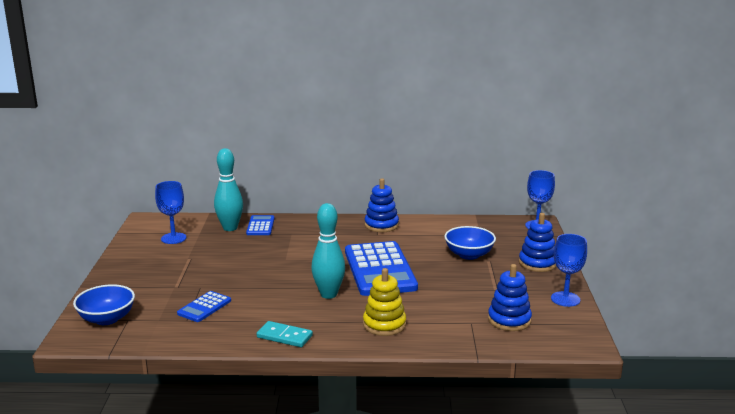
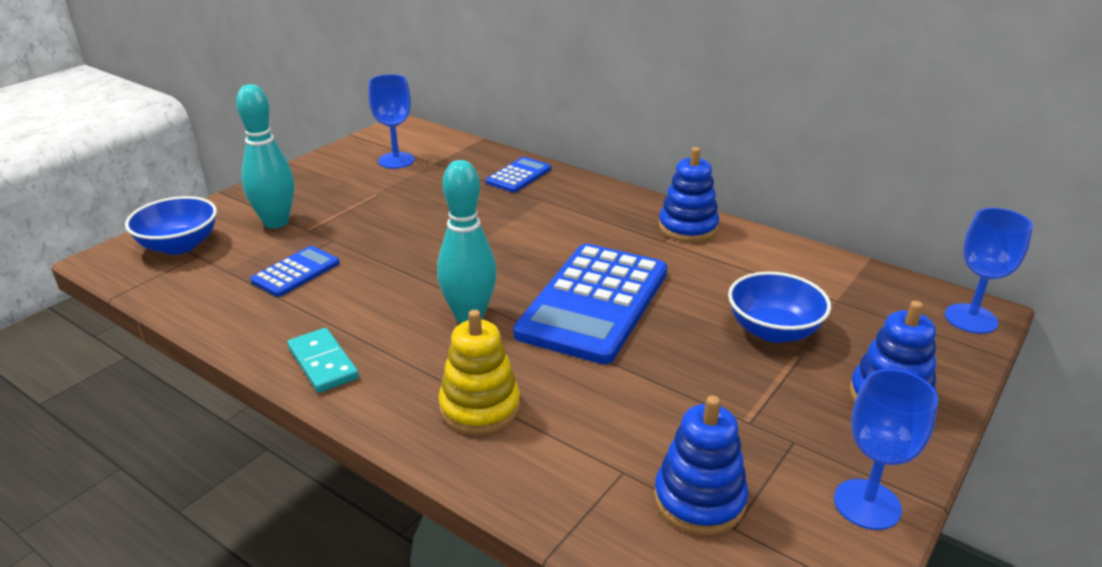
camera: 35 degrees right, 10 degrees up
blue calculator [177,291,231,322] -> blue calculator turned 150 degrees clockwise [250,246,339,297]
turquoise bowling pin [214,148,243,231] -> turquoise bowling pin moved to [236,84,294,229]

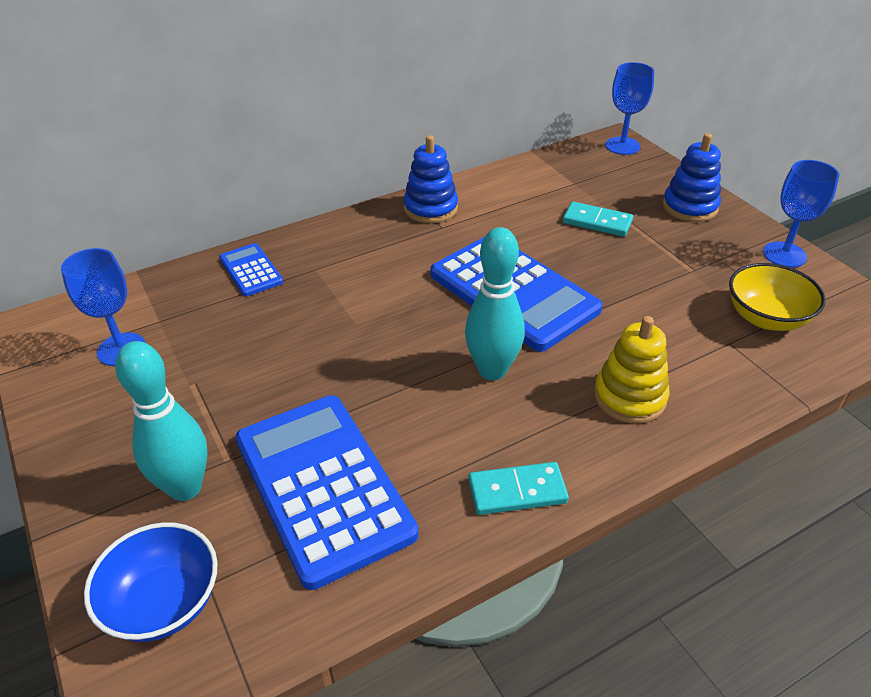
camera: 65 degrees left, 10 degrees up
blue calculator [250,246,339,297] -> blue calculator [235,395,419,590], size x2.11
blue stacking toy [654,396,748,535] -> yellow bowl [729,263,826,331]
blue bowl [728,272,831,343] -> turquoise domino [563,202,633,237]

